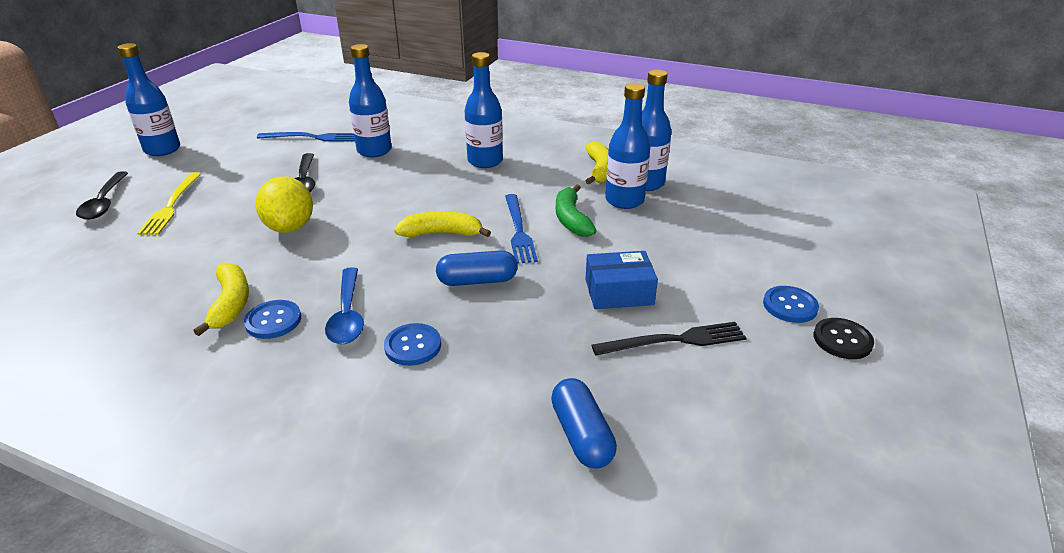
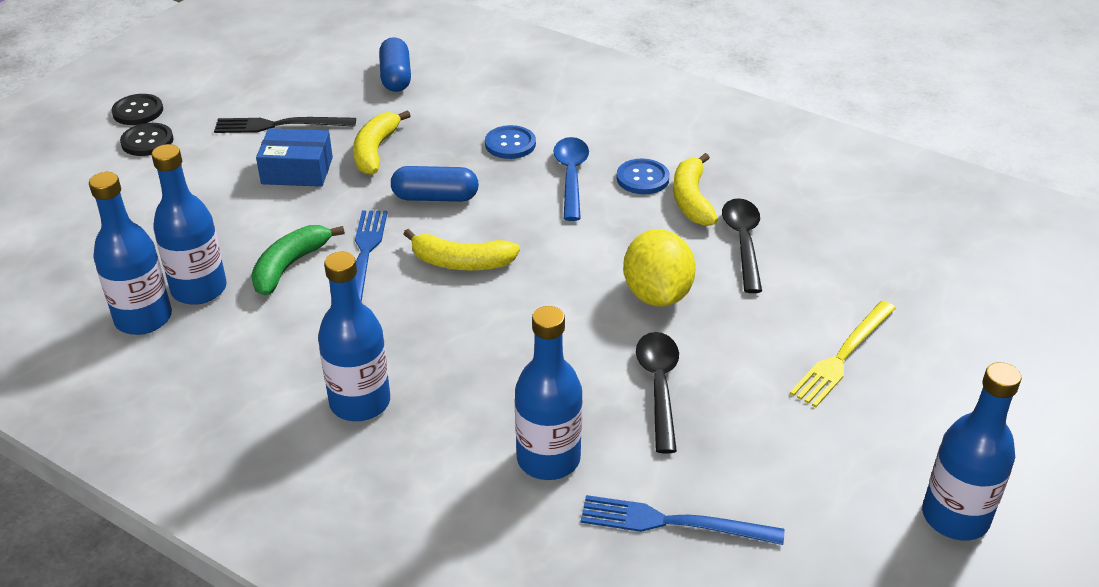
camera: 170 degrees left, 5 degrees up
black spoon [76,171,128,219] -> black spoon moved to [722,198,762,293]
yellow fork [137,172,201,235] -> yellow fork turned 150 degrees counterclockwise [790,301,896,407]
green banana [556,185,596,237] -> green banana turned 150 degrees counterclockwise [251,225,345,296]
yellow banana [585,141,609,185] -> yellow banana moved to [353,110,411,175]
blue button [763,286,819,323] -> black button [120,123,174,156]

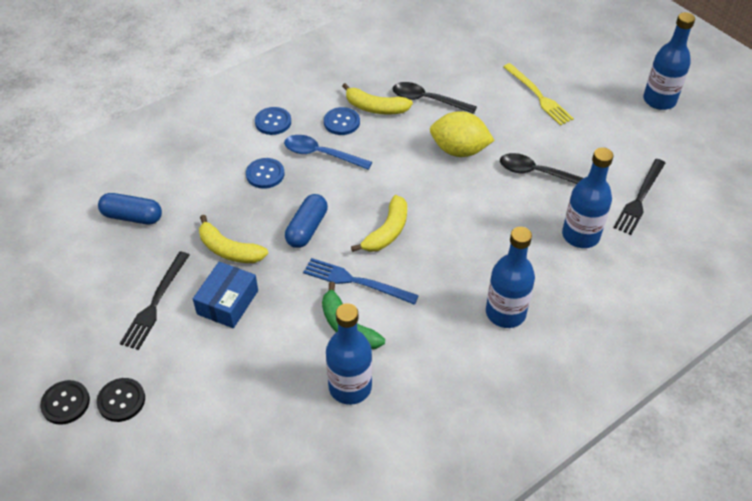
camera: 70 degrees left, 10 degrees up
blue bottle [89,172,172,335] -> none
blue fork [581,495,784,545] -> black fork [614,159,665,235]
none -> blue button [255,107,291,135]

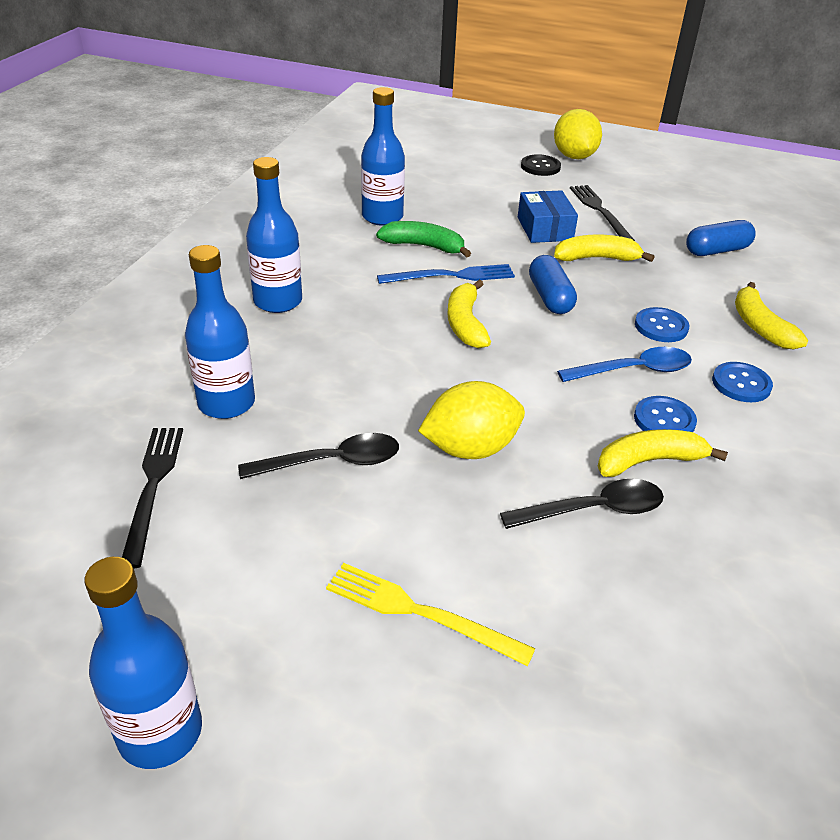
camera: 145 degrees right, 10 degrees down
black button [40,380,90,425] -> yellow lemon [554,109,602,159]
none -> yellow banana [735,282,808,349]

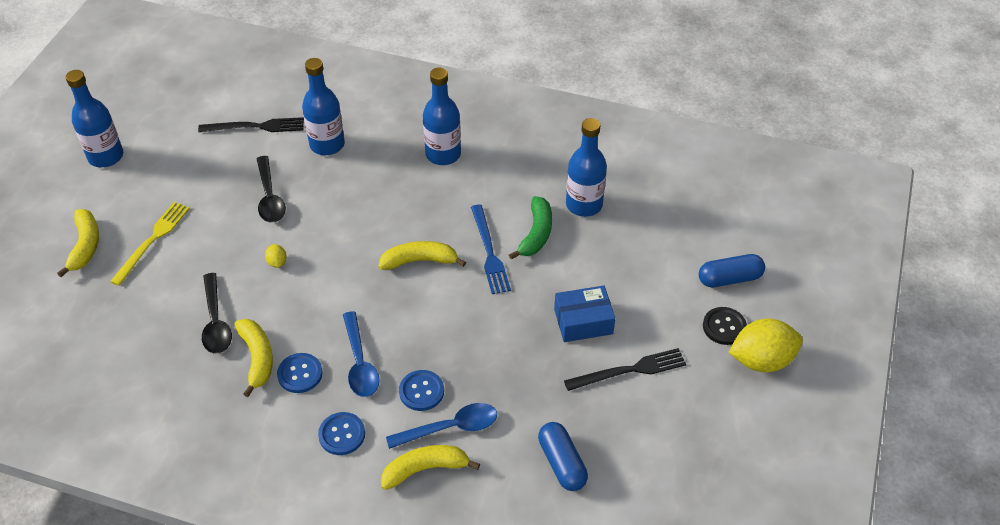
camera: 90 degrees right, 10 degrees up
yellow lemon [418,381,525,459] -> yellow lemon [265,244,287,268], size x0.42
blue capsule [529,255,577,314] -> blue capsule moved to [699,254,765,287]
yellow banana [554,234,654,262] -> yellow banana moved to [57,209,99,277]
none -> blue spoon [386,403,497,449]

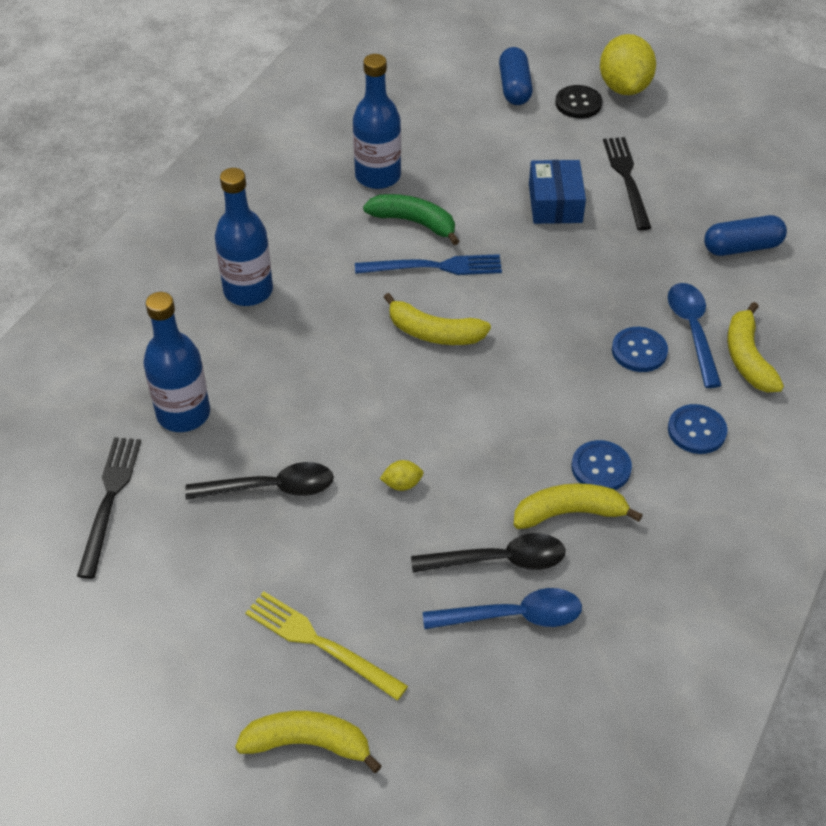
camera: 80 degrees left, 0 degrees up
blue bottle [66,70,124,167] -> none
blue spoon [343,311,380,397] -> blue spoon moved to [423,588,582,629]
yellow banana [379,241,466,270] -> yellow banana turned 75 degrees counterclockwise [383,293,491,345]

